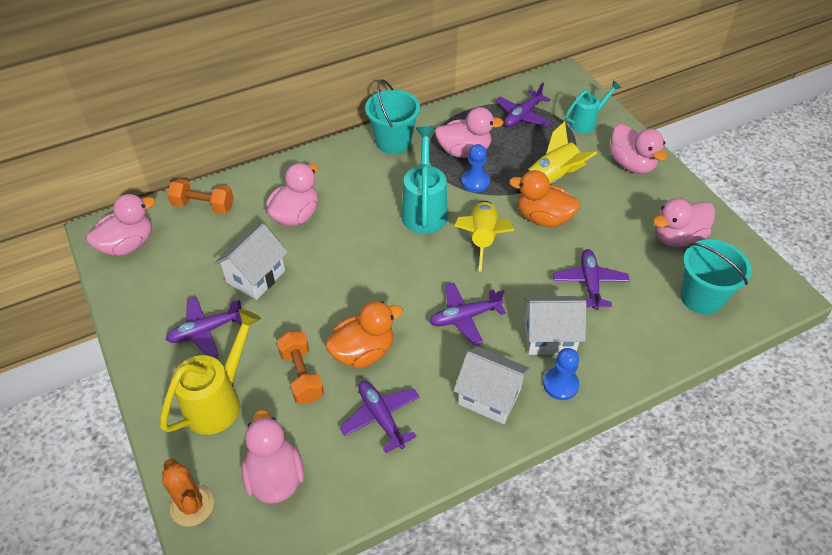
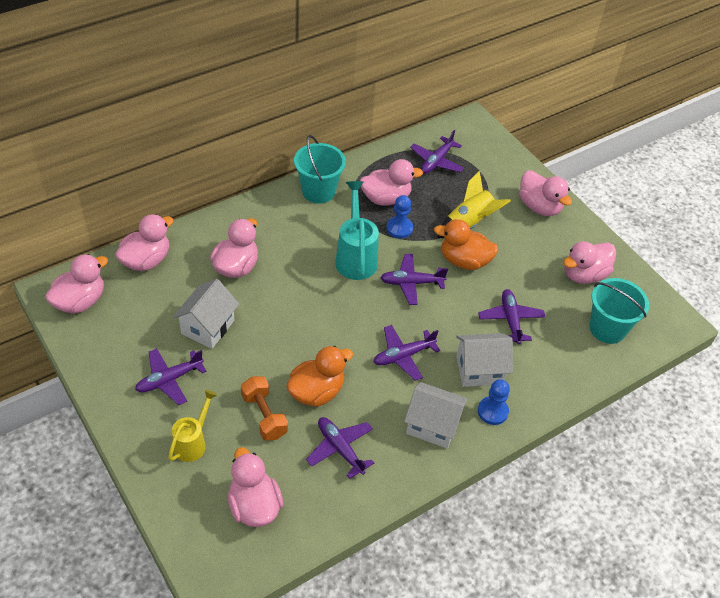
camera: 10 degrees left, 0 degrees up
yellow watering can [160,309,261,435] -> yellow watering can [168,390,217,462], size x0.64
orange cactus [162,459,214,527] -> none
orange dumbbell [167,179,234,214] -> pink duck [115,214,174,271]
yellow rocket [454,201,514,272] -> purple plane [380,254,448,305]
turquoise watering can [565,80,621,133] -> none

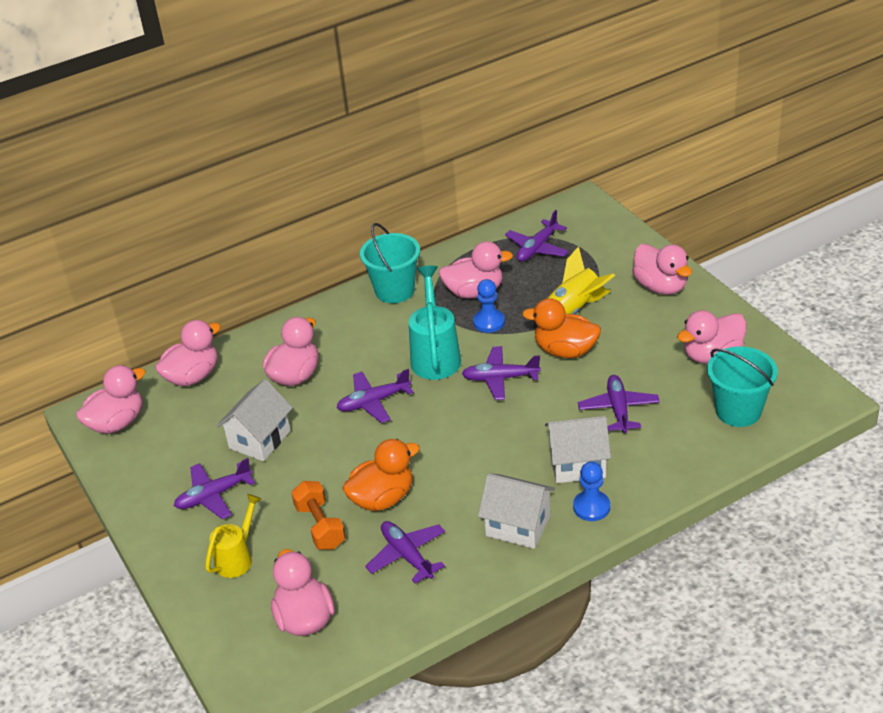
camera: 10 degrees right, 10 degrees down
purple plane [374,325,440,381] -> purple plane moved to [337,369,413,423]

